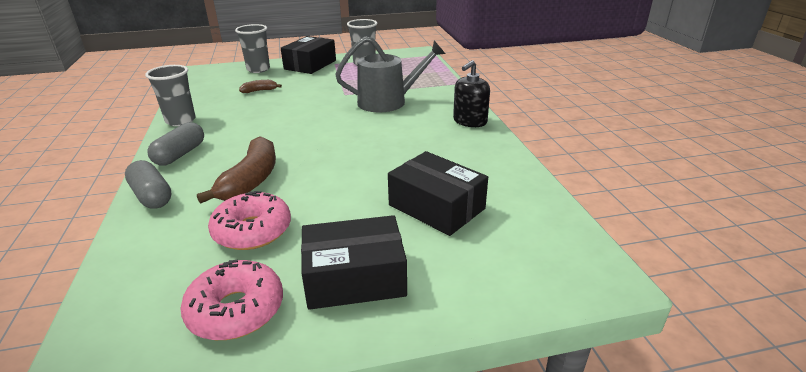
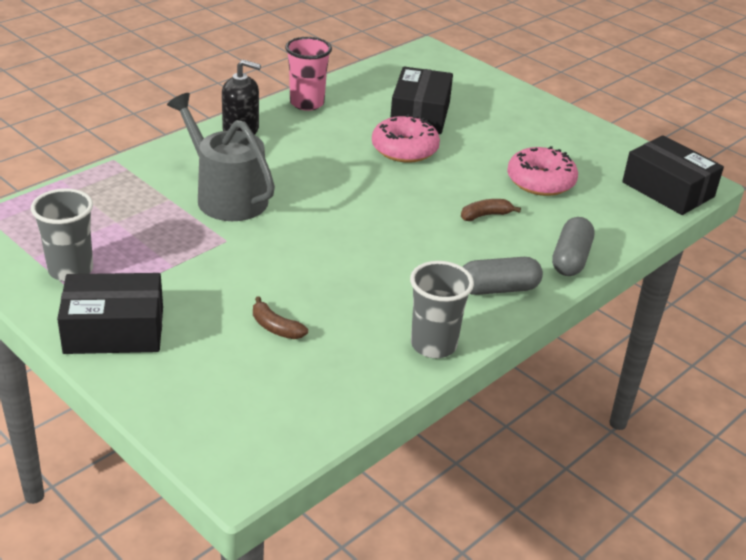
camera: 125 degrees left, 5 degrees up
pink donut [180,260,283,340] -> pink donut moved to [372,114,440,162]
brown banana [197,136,276,204] -> brown banana [461,199,521,221], size x0.50
grey cup [235,24,270,73] -> none
black box [301,215,407,310] -> black box moved to [622,135,724,215]
none -> pink cup [285,37,332,111]

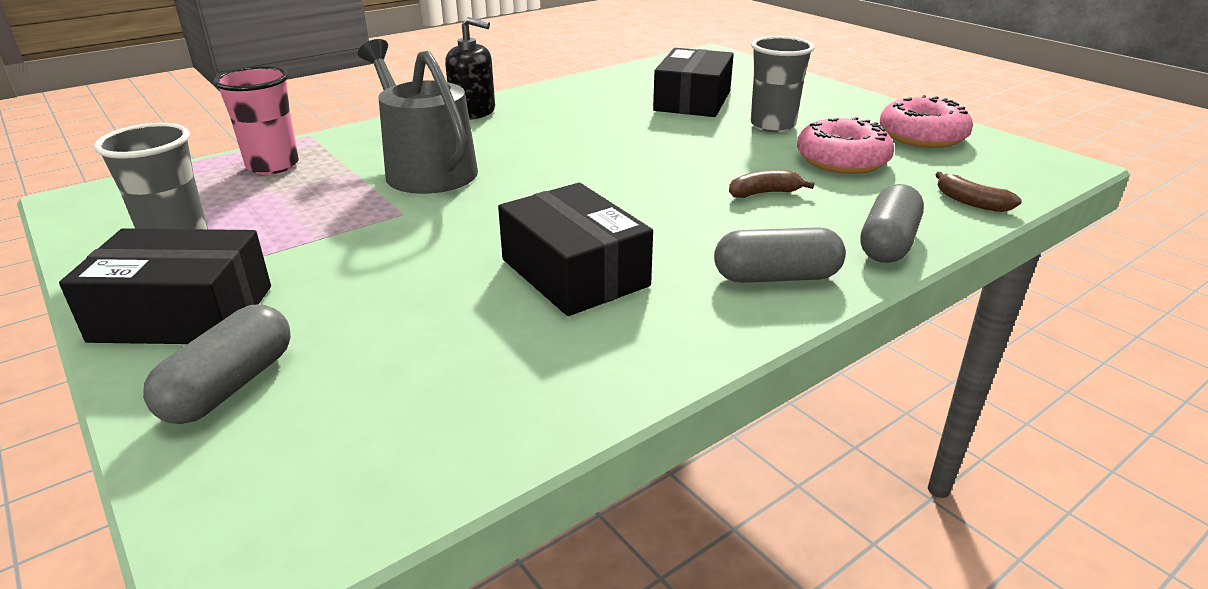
camera: 10 degrees right, 5 degrees down
brown banana [253,296,308,339] -> brown banana moved to [935,172,1022,212]
pink cup [285,37,332,111] -> pink cup moved to [214,66,299,175]
pink donut [372,114,440,162] -> pink donut moved to [880,95,973,148]
grey cup [410,261,474,358] -> grey cup moved to [751,36,815,132]
black box [622,135,724,215] -> black box moved to [498,183,653,316]
none -> grey capsule [143,304,291,424]

